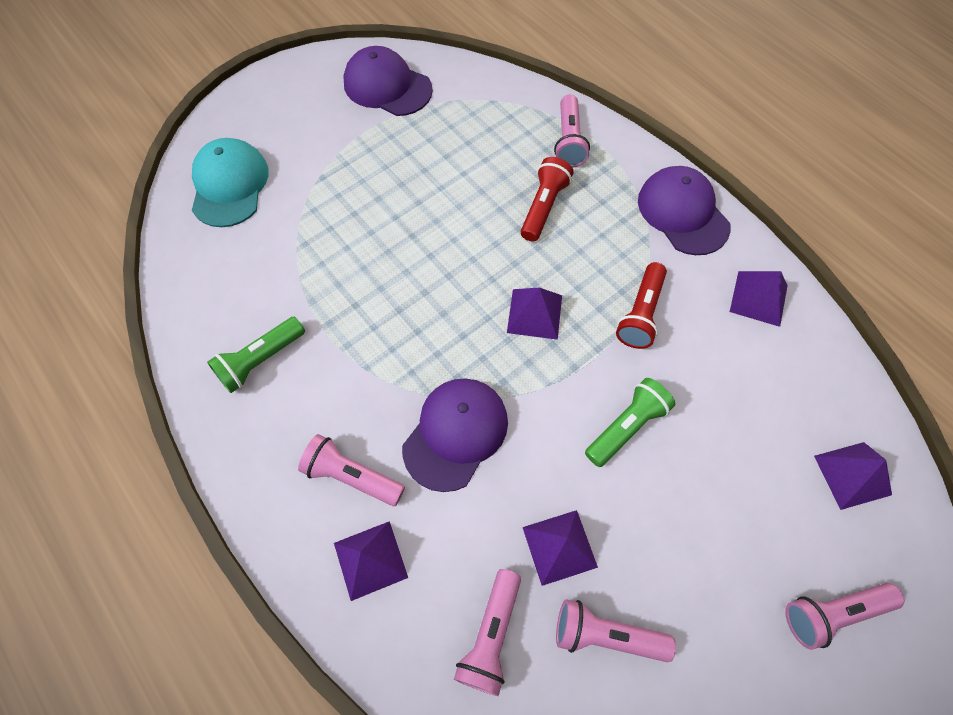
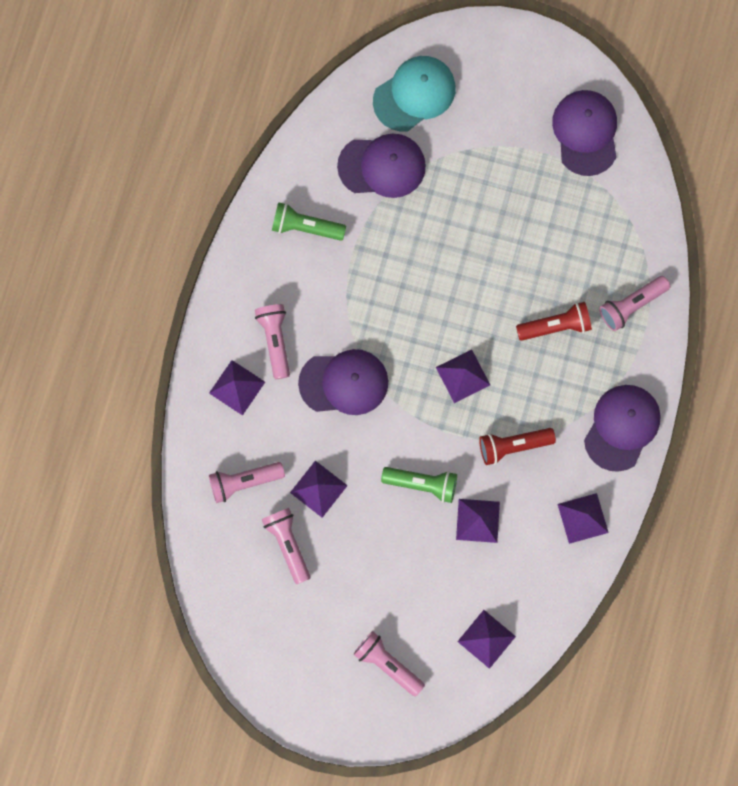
camera: 55 degrees right, 15 degrees up
none -> purple cap [337,133,426,198]
none -> purple pyramid [456,499,500,543]

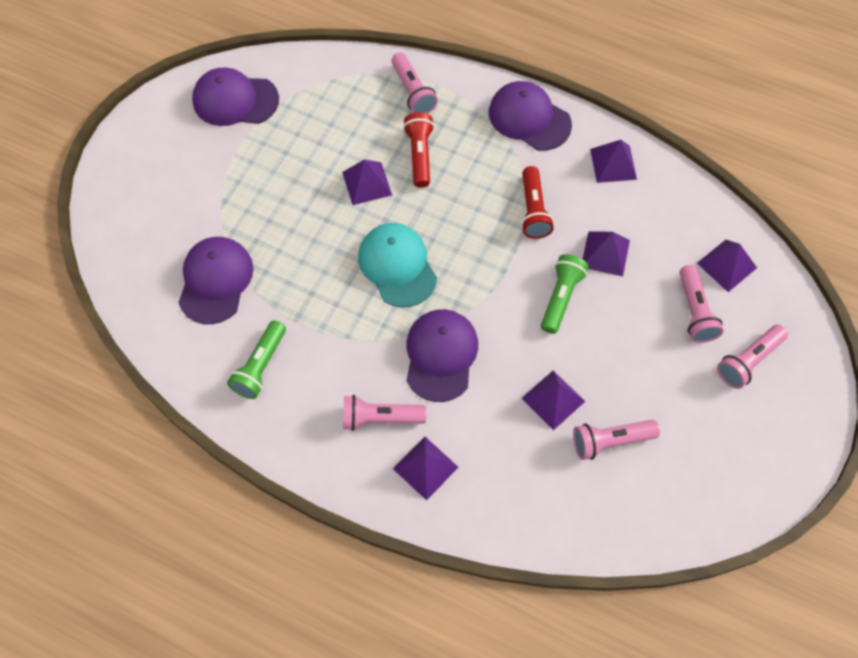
camera: 80 degrees left, 15 degrees down
pink flashlight [209,462,285,503] -> pink flashlight moved to [680,265,724,343]
turquoise cap [373,56,456,131] -> turquoise cap moved to [358,223,437,308]
purple pyramid [436,349,490,403] -> purple pyramid moved to [342,159,392,205]

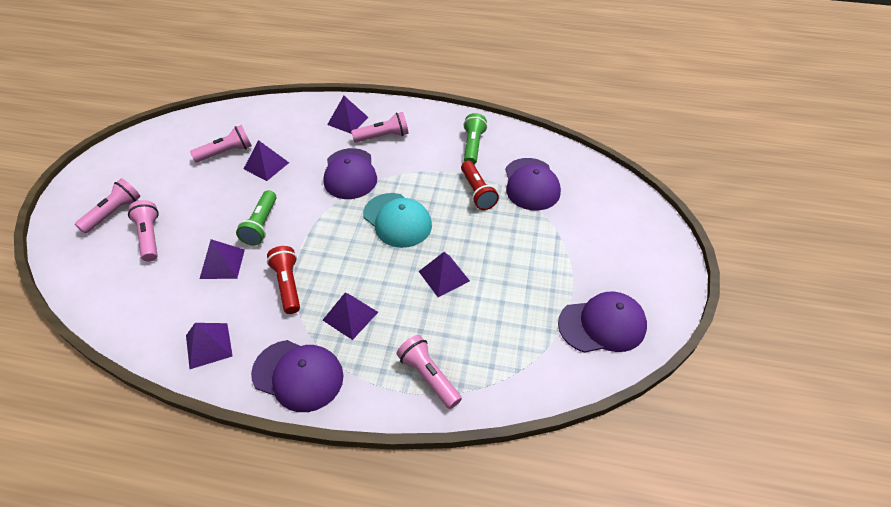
camera: 165 degrees right, 15 degrees down
red flashlight [403,112,434,188] -> red flashlight moved to [461,161,499,210]
purple pyramid [697,240,757,292] -> purple pyramid moved to [323,293,378,340]

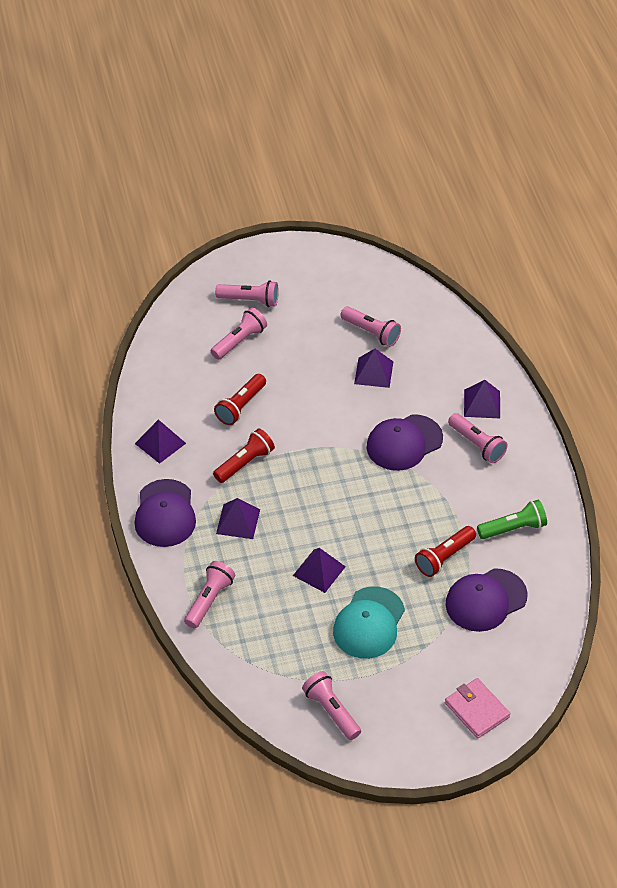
camera: 65 degrees right, 0 degrees up
purple pyramid [200,239,245,279] -> red flashlight [214,374,266,425]
green flashlight [236,190,277,245] -> none
turquoise cap [363,193,432,248] -> turquoise cap moved to [333,586,405,659]
purple cap [558,291,647,353] -> pink flashlight [302,671,361,740]
none -> pink wallet [445,678,510,739]

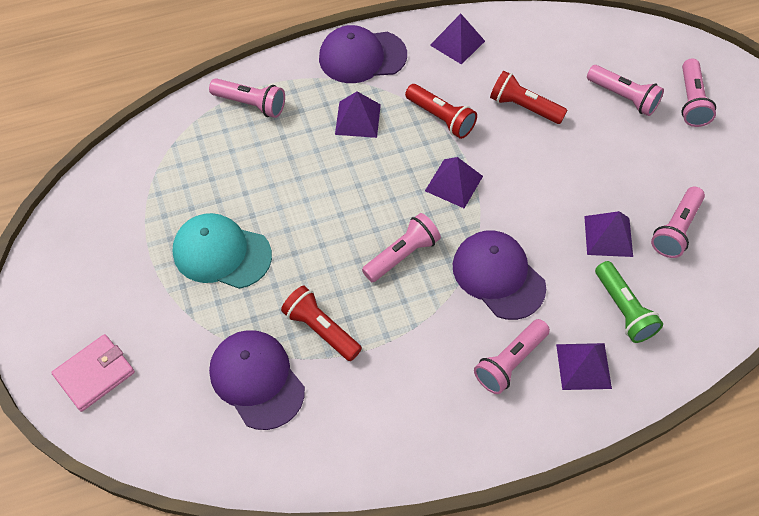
camera: 85 degrees right, 10 degrees up
purple pyramid [293,548,346,593] -> purple pyramid moved to [425,157,483,208]
pink flashlight [302,671,361,740] -> pink flashlight moved to [362,213,441,282]
green flashlight [477,500,547,539] -> green flashlight moved to [595,261,663,343]

